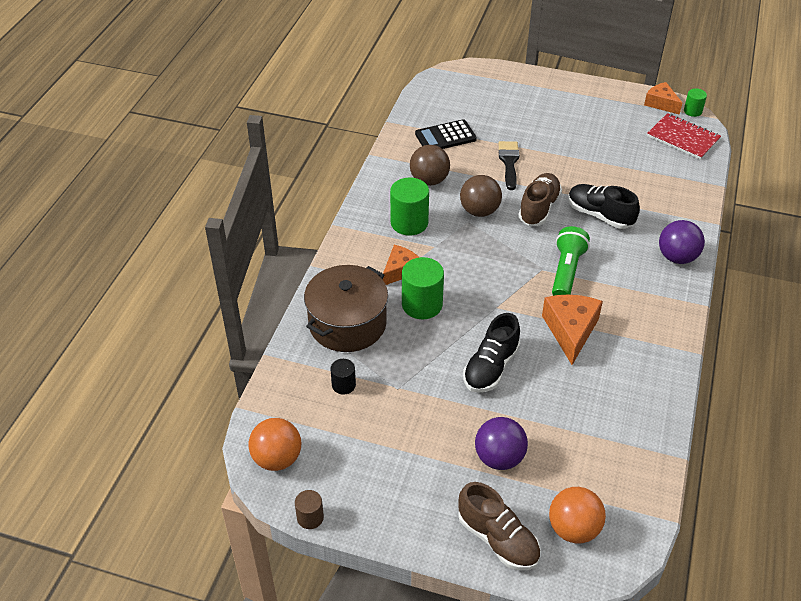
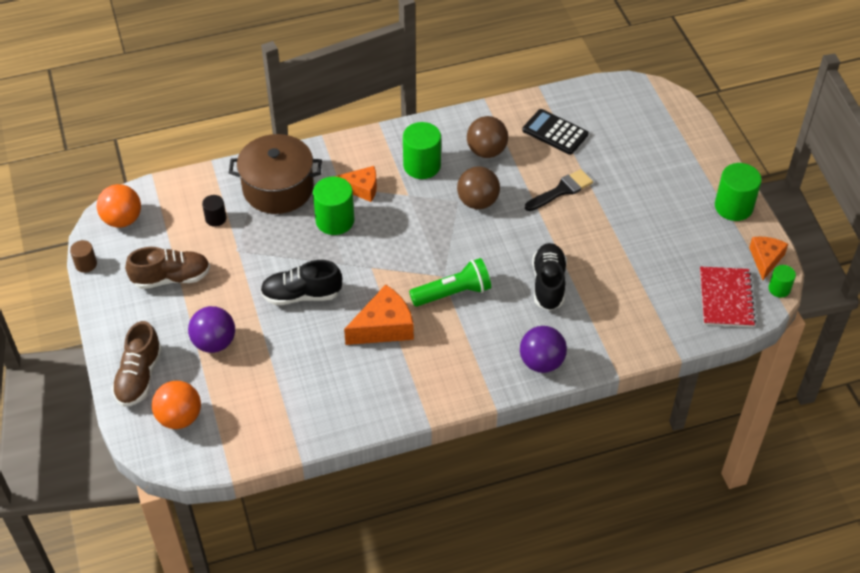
camera: 55 degrees right, 5 degrees up
brown shoe [518,173,562,226] -> brown shoe moved to [125,247,210,289]
none -> green cylinder [715,163,762,221]

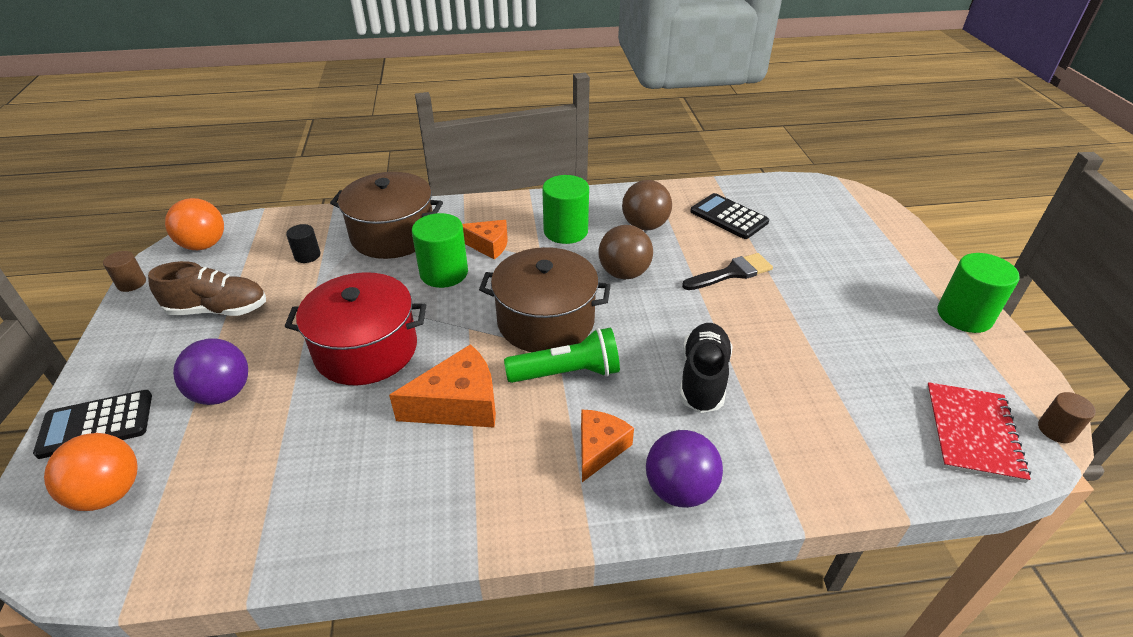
camera: 10 degrees right, 10 degrees down
brown shoe [112,321,162,407] -> black calculator [33,390,152,459]
black shoe [260,260,342,305] -> red pot [285,272,426,386]
orange cheese [749,236,788,280] -> orange cheese moved to [581,409,634,482]
green cylinder [768,265,796,298] -> brown cylinder [1038,392,1096,443]
none -> brown pot [479,247,611,352]

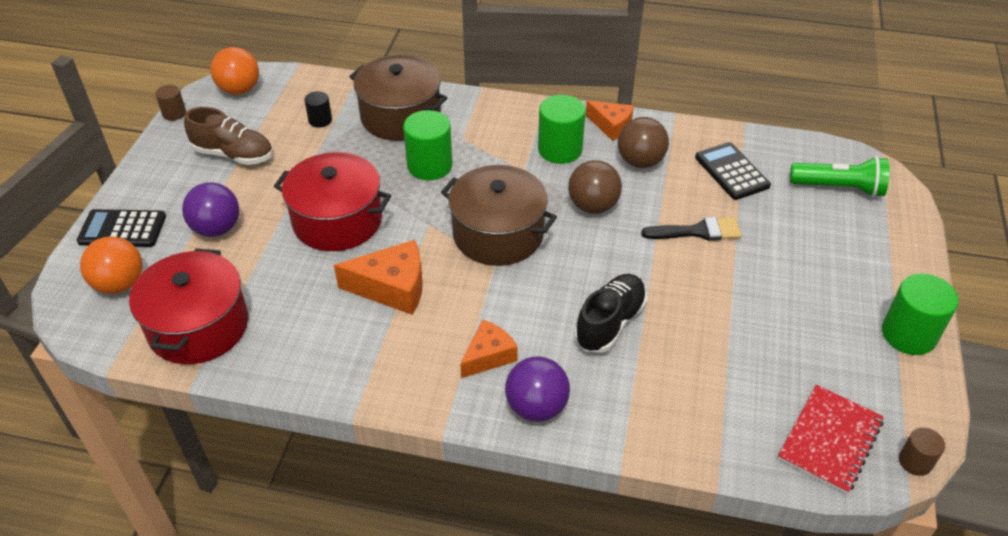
camera: 20 degrees right, 5 degrees up
orange cheese [463,220,508,260] -> orange cheese moved to [586,101,634,141]
green flashlight [504,328,620,383] -> green flashlight moved to [790,156,890,197]
none -> red pot [129,249,248,364]

